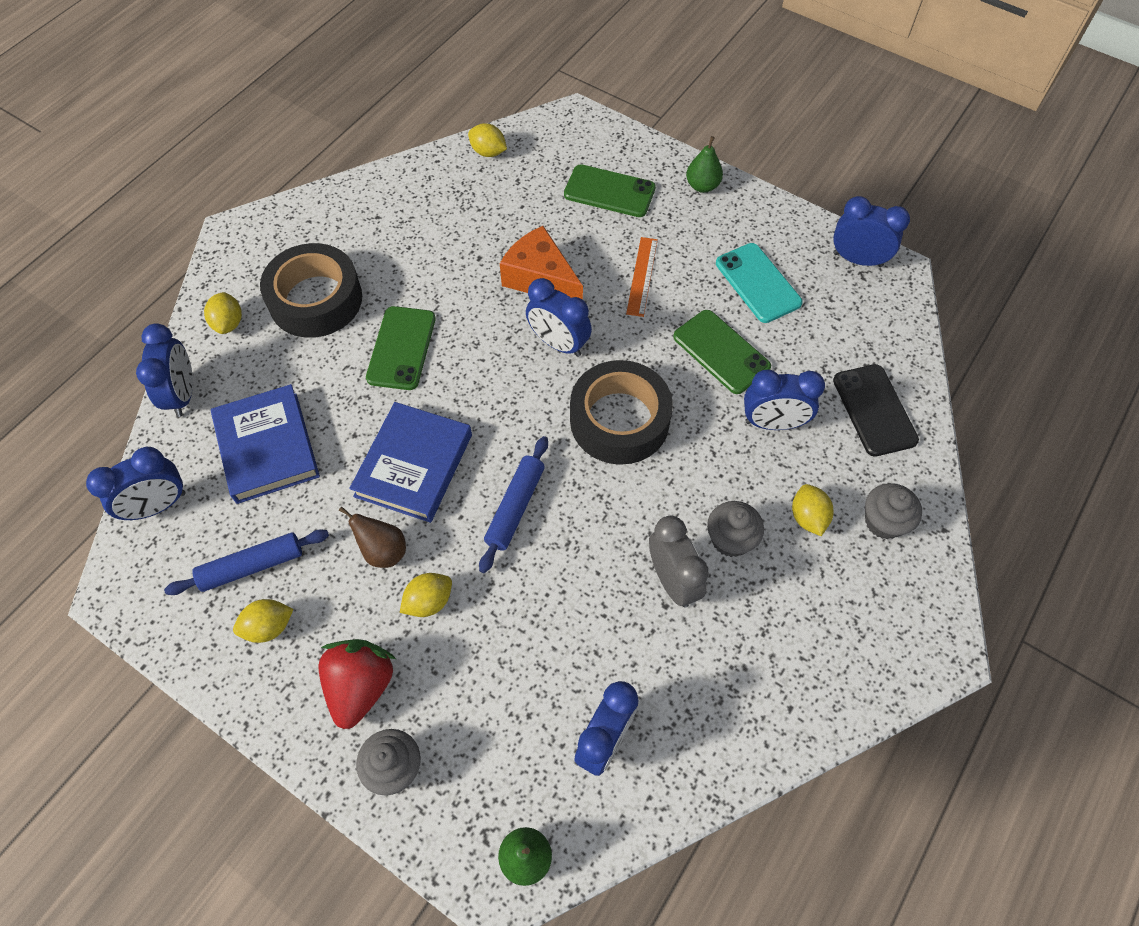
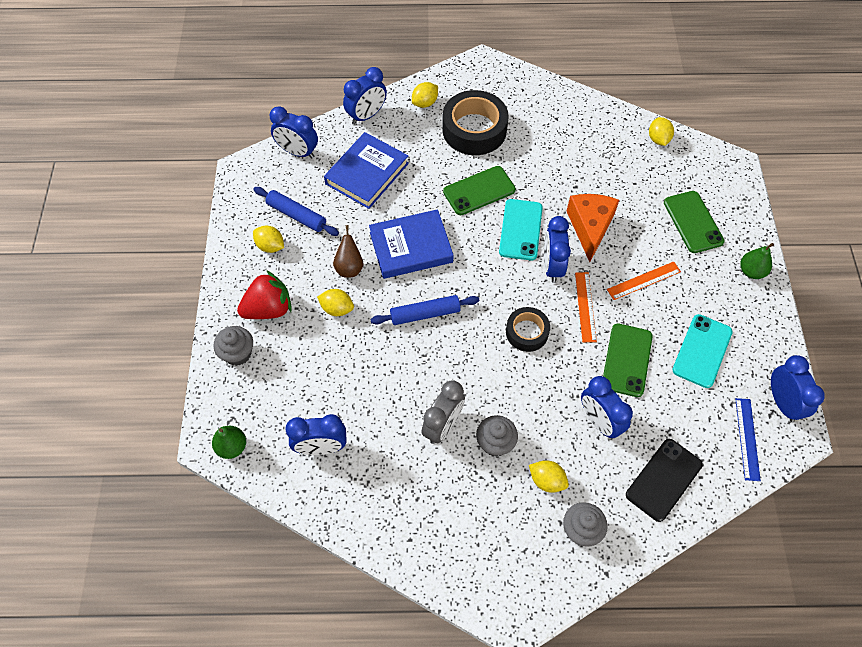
camera: 55 degrees right, 0 degrees up
black tape [570,360,673,465] -> black tape [506,307,550,352], size x0.58
yellow lemon [792,484,834,536] -> yellow lemon turned 75 degrees clockwise [529,460,569,493]
none -> turquoise phone [499,199,543,260]
none -> orange ruler [575,272,597,342]
none -> blue ruler [736,398,761,481]

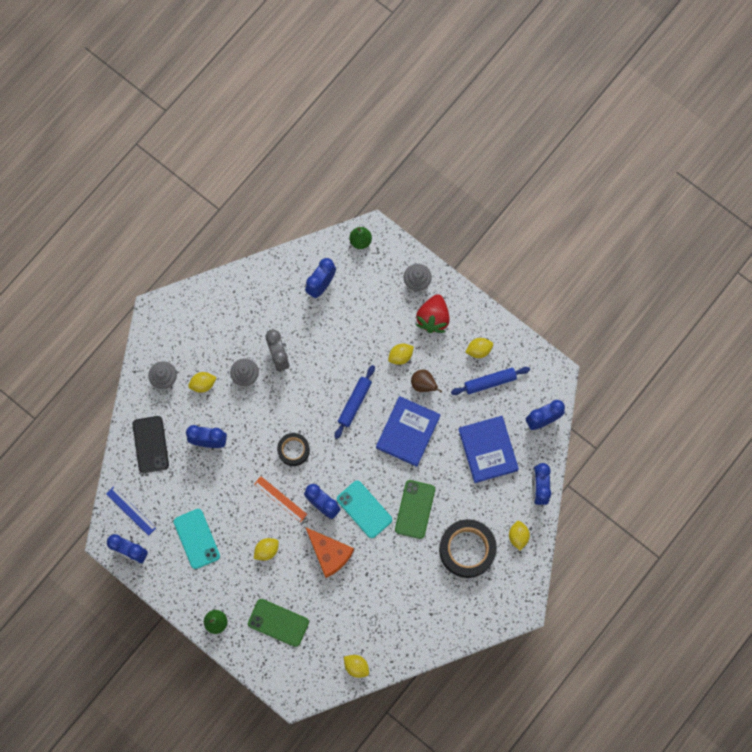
camera: 130 degrees right, 15 degrees up
green phone [603,324,653,397] -> none
orange ruler [607,262,681,300] -> yellow lemon [254,538,279,561]

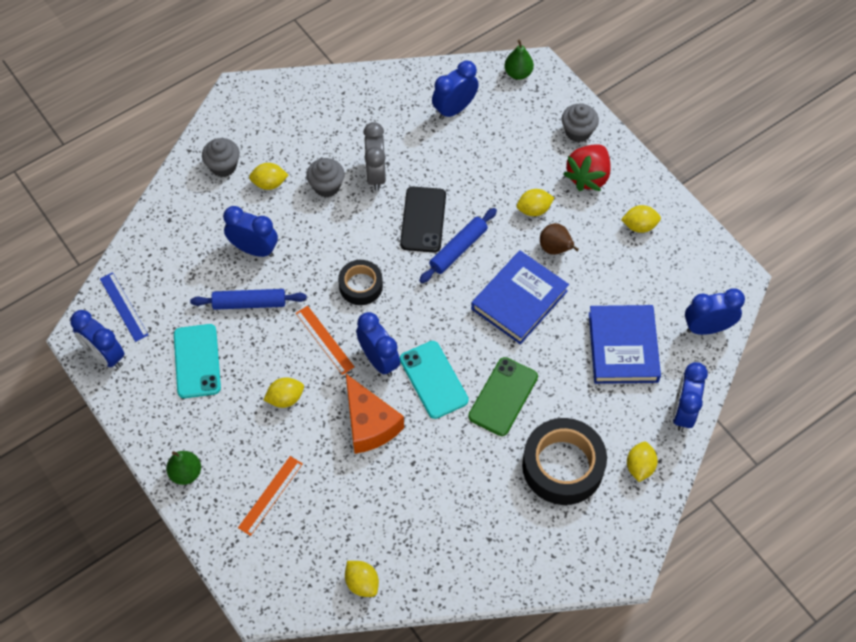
camera: 15 degrees right, 15 degrees down
black phone [133,416,169,473] -> black phone moved to [400,187,446,252]
green phone [248,599,309,647] -> orange ruler [238,456,303,536]
blue rolling pin [451,367,530,395] -> blue rolling pin moved to [190,289,307,310]

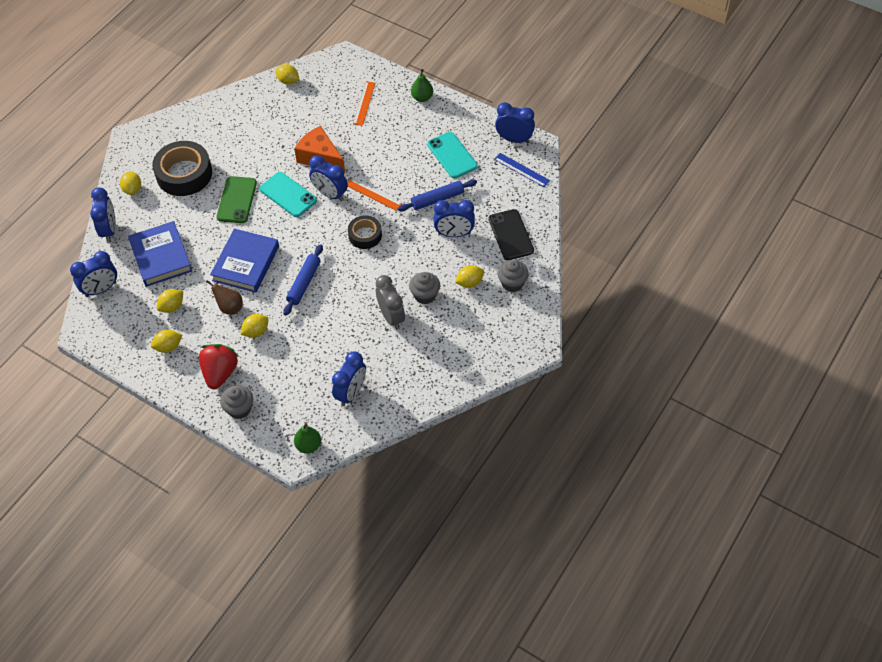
camera: 160 degrees right, 5 degrees down
yellow lemon [263,377,304,408] -> yellow lemon moved to [157,289,183,313]
black phone [400,187,446,252] -> black phone moved to [489,209,534,260]

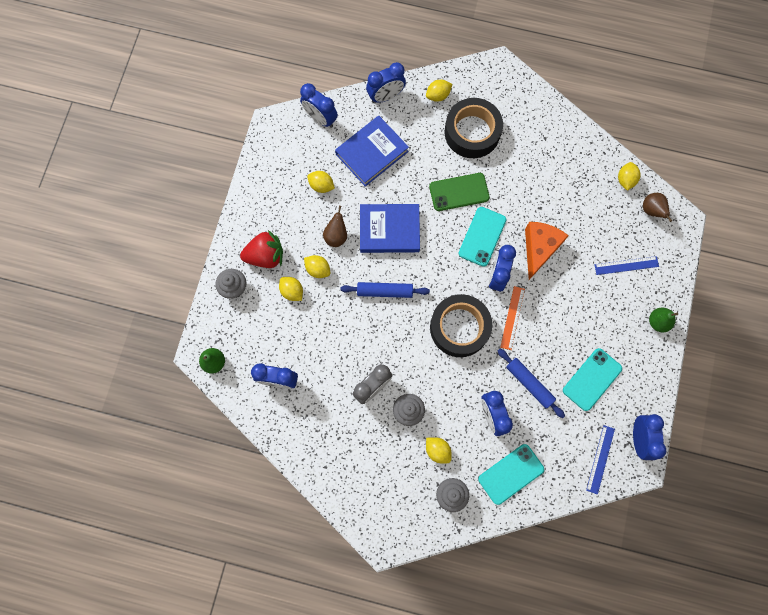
camera: 70 degrees right, 20 degrees up
yellow lemon [151,329,182,353] -> yellow lemon moved to [279,277,303,301]
black tape [348,215,382,249] -> black tape [430,294,492,357], size x1.74
orange ruler [353,81,375,126] -> blue ruler [594,256,659,275]
black phone [489,209,534,260] -> turquoise phone [478,444,544,505]
none -> brown pear [643,193,672,222]

